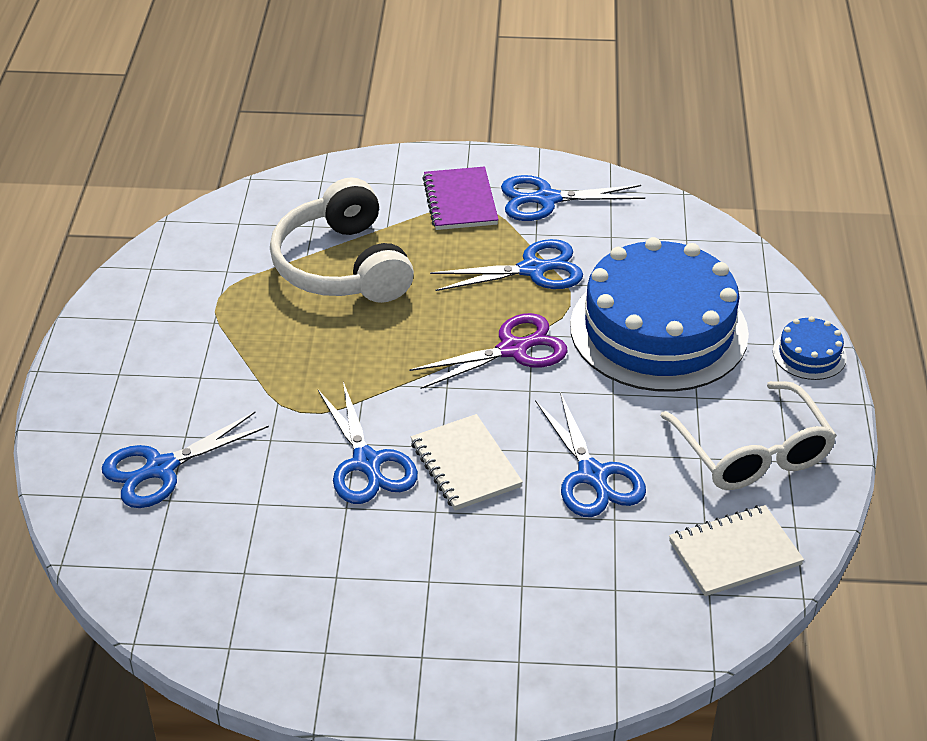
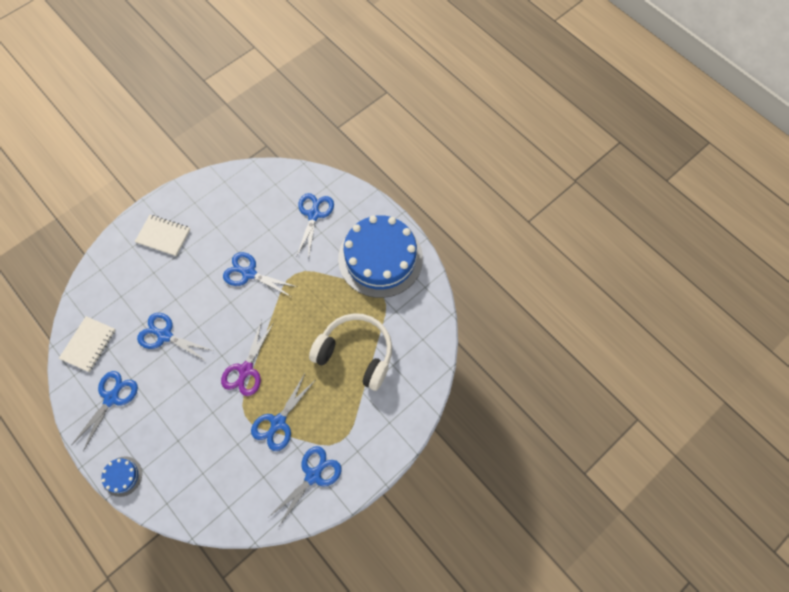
camera: 135 degrees right, 25 degrees up
white notebook [411,414,523,511] -> white notebook moved to [135,215,191,256]
purple notebook [422,167,499,230] -> none
blue cake [570,237,749,392] -> blue cake moved to [338,215,423,298]
white glasses [660,381,837,490] -> blue scissors [72,371,138,451]

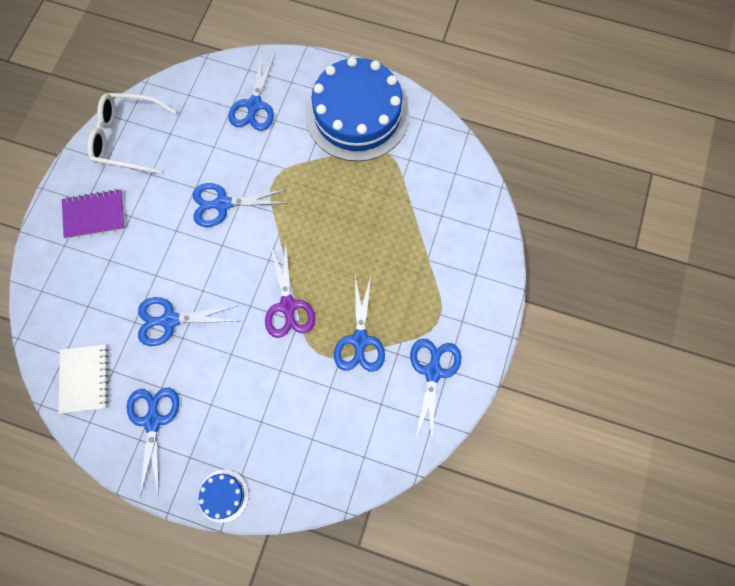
camera: 30 degrees left, 5 degrees up
white notebook [135,215,191,256] -> purple notebook [62,189,125,239]
blue scissors [297,193,334,260] -> blue scissors turned 150 degrees counterclockwise [228,54,275,131]
white headphones [309,313,392,391] -> none
none -> white glasses [87,93,177,174]

